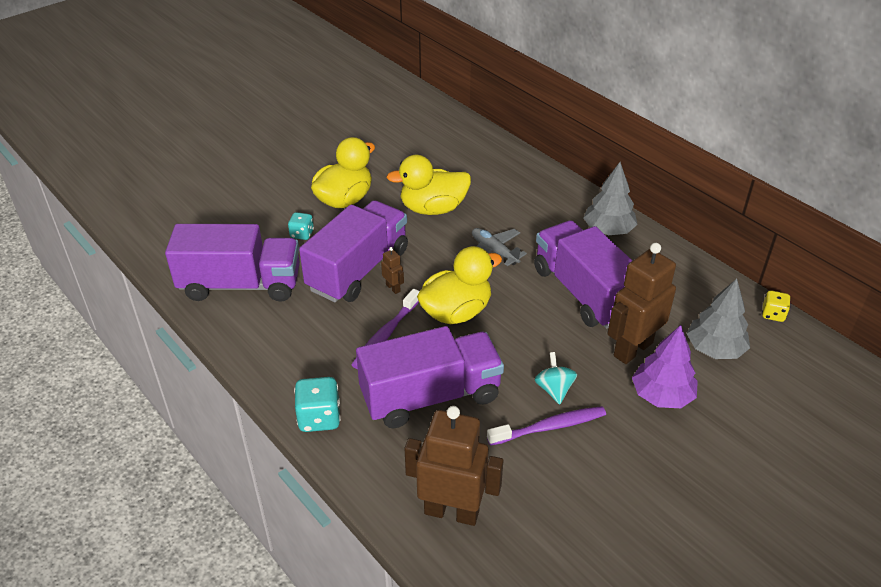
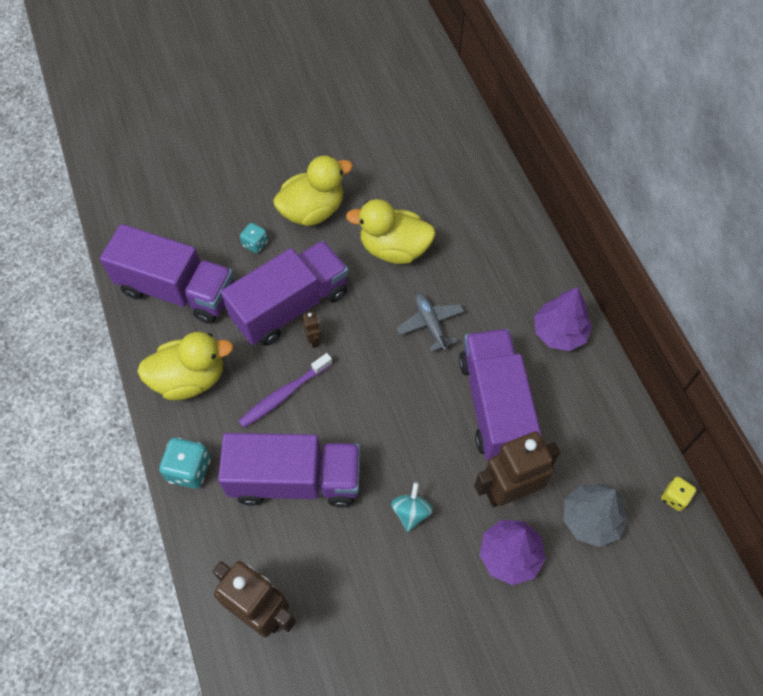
camera: 20 degrees right, 20 degrees up
yellow duck [417,246,502,324] -> yellow duck moved to [137,332,233,400]
purple toothbrush [487,406,606,446] -> none
grey tree [583,162,638,235] -> purple tree [534,287,592,351]

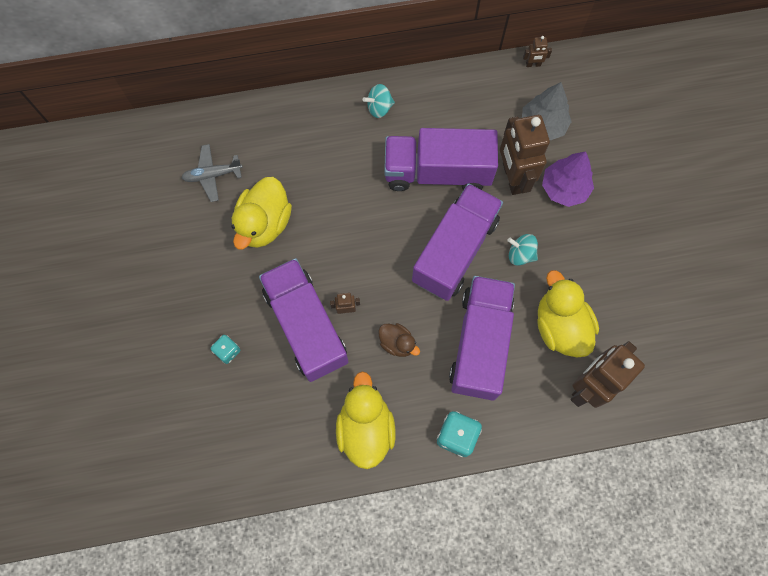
camera: 80 degrees left, 10 degrees up
purple truck [100,224,234,324] -> purple truck moved to [412,183,503,301]
purple toothbrush [239,353,332,428] -> brown duck [378,323,420,357]
yellow duck [273,155,353,226] -> yellow duck moved to [537,270,599,358]
grey plane [396,293,464,352] -> grey plane moved to [181,144,243,202]
purple tree [534,287,592,351] -> turquoise spinning top [363,84,395,118]
yellow dice [661,476,696,511] -> brown robot [523,36,552,67]

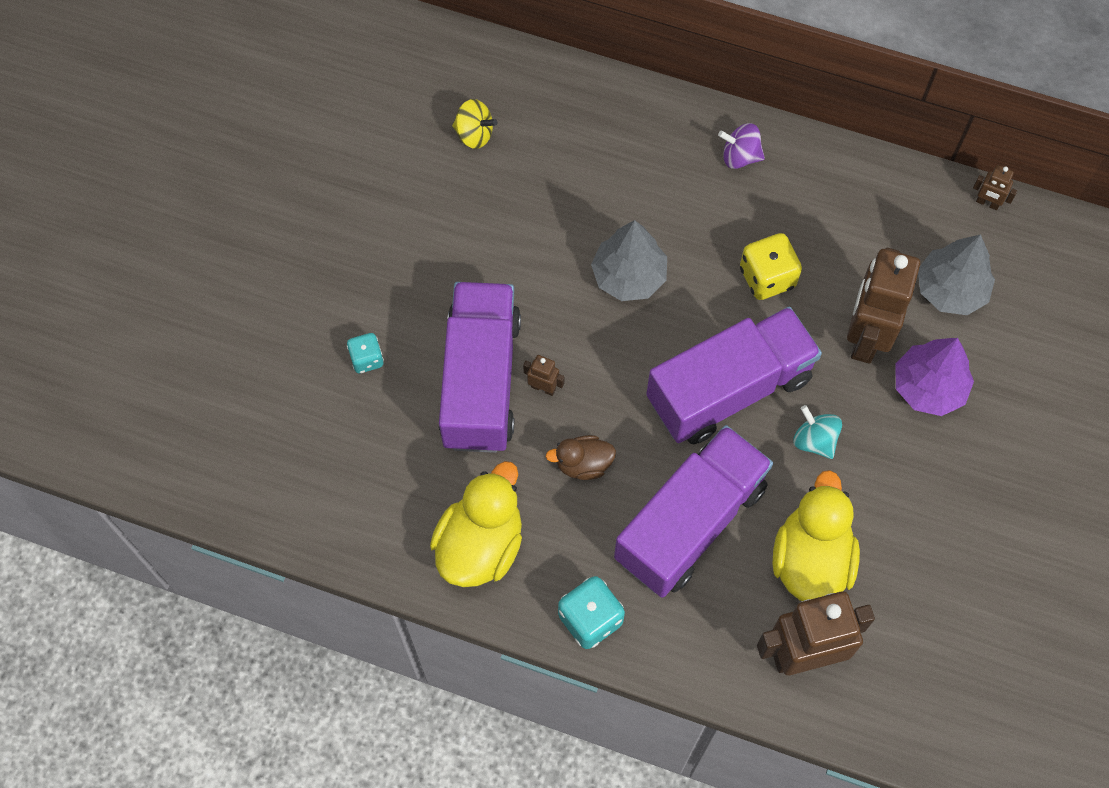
camera: 30 degrees right, 5 degrees down
grey plane [181,144,243,202] -> yellow spinning top [452,99,497,149]
yellow duck [232,177,292,249] -> none
turquoise spinning top [363,84,395,118] -> purple spinning top [718,123,765,169]
brown duck [378,323,420,357] -> brown duck turned 105 degrees clockwise [545,435,616,480]
purple truck [384,128,498,191] -> yellow dice [740,233,802,300]
none -> grey tree [591,220,667,301]

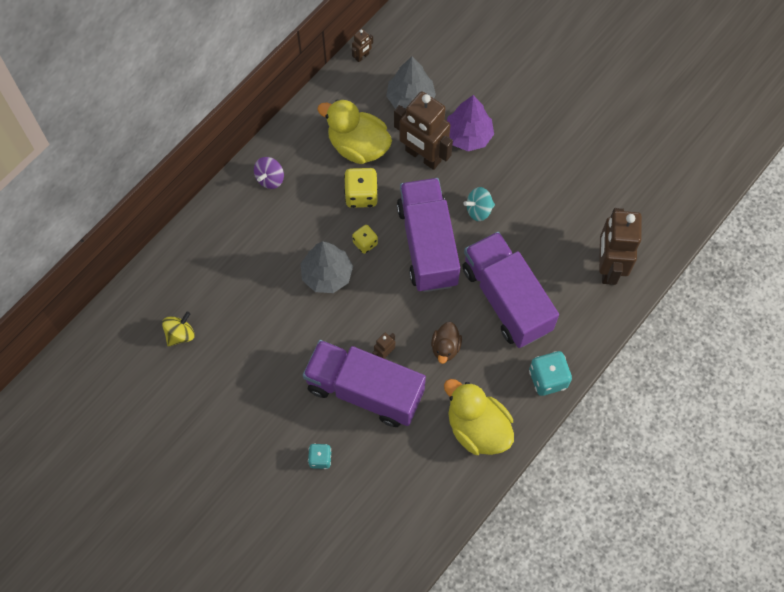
camera: 70 degrees left, 0 degrees up
yellow duck [772,470,860,601] -> yellow duck moved to [317,99,392,164]
none -> yellow dice [352,225,378,254]

